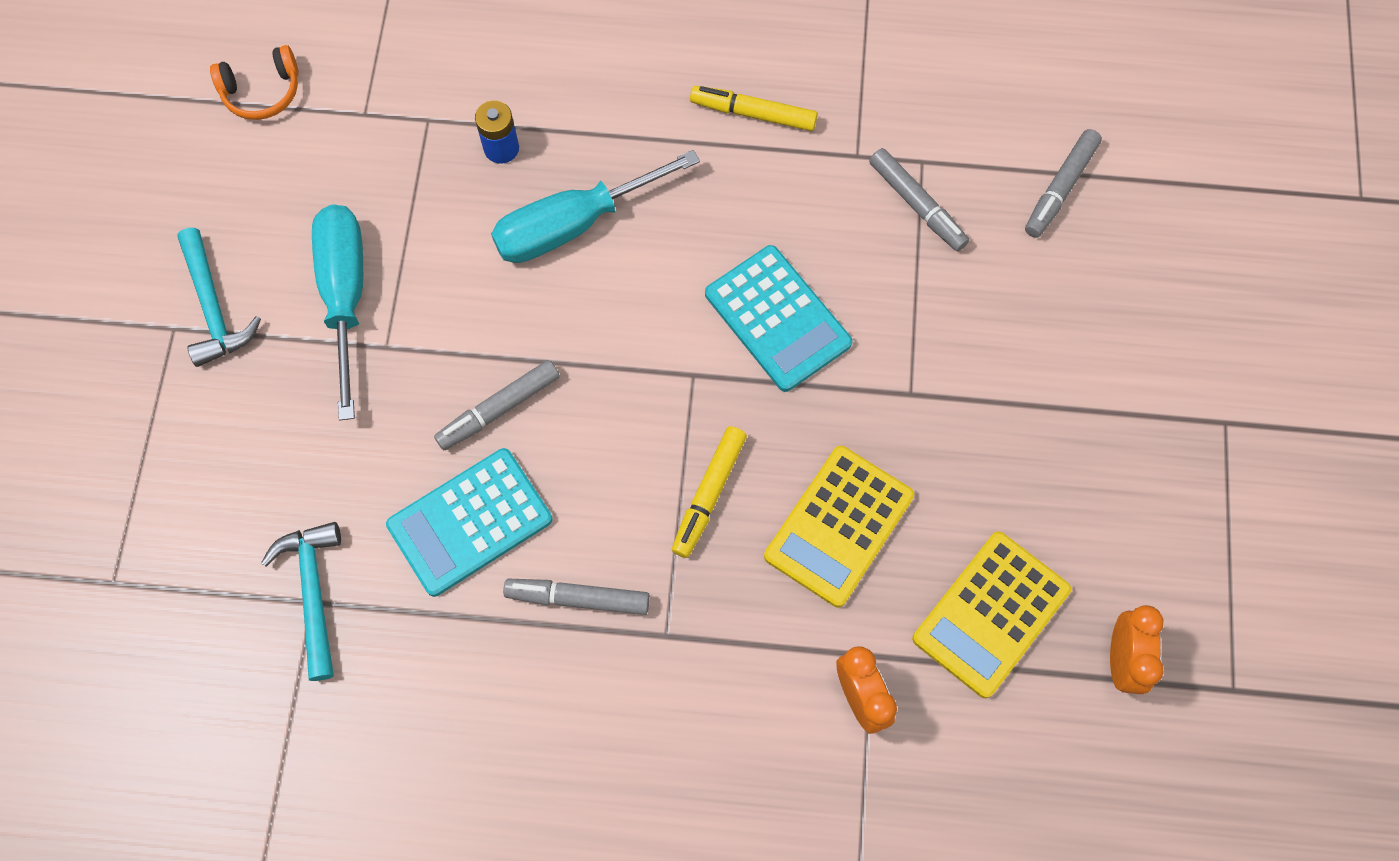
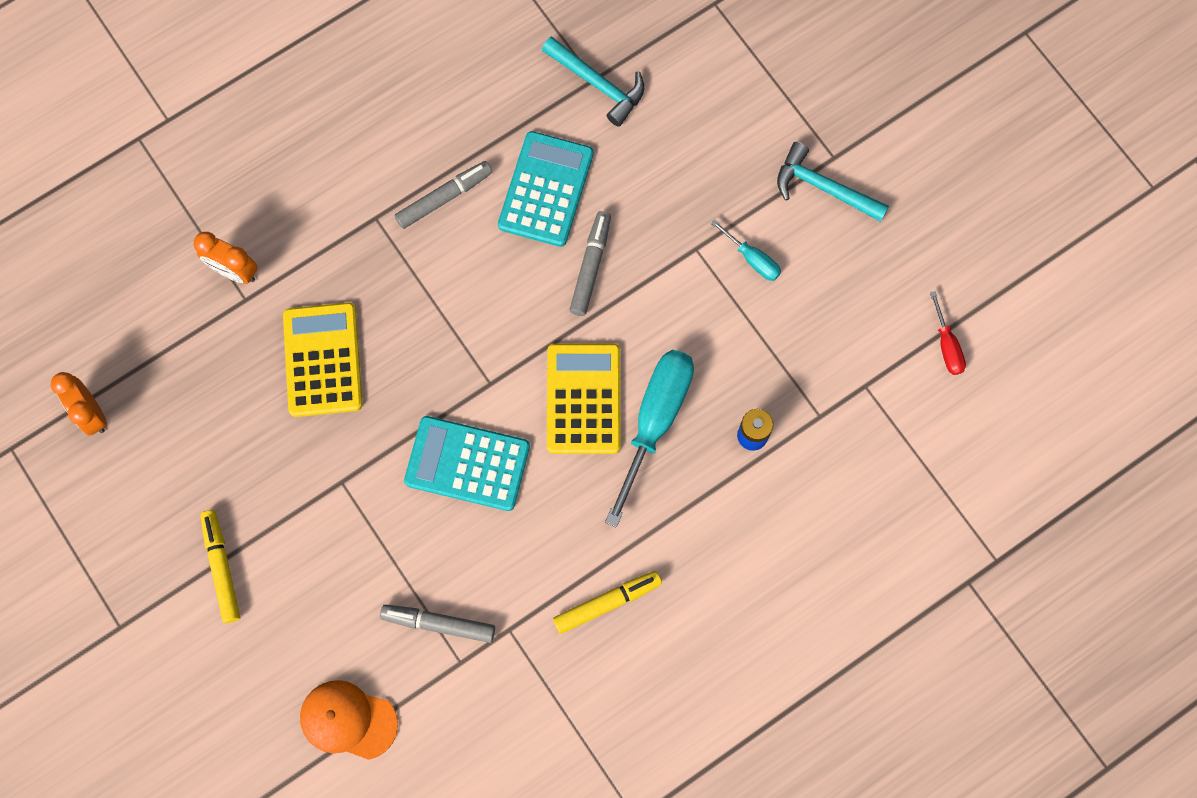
camera: 140 degrees right, 5 degrees up
orange headphones [210,45,299,120] -> red screwdriver [930,291,966,375]
turquoise screwdriver [312,204,363,421] -> turquoise screwdriver [711,219,781,281], size x0.48
yellow marker [672,426,747,558] -> yellow marker moved to [200,510,240,623]
yellow calculator [912,532,1071,698] -> yellow calculator moved to [547,344,621,454]
grey marker [1025,129,1102,238] -> orange cap [300,680,398,760]

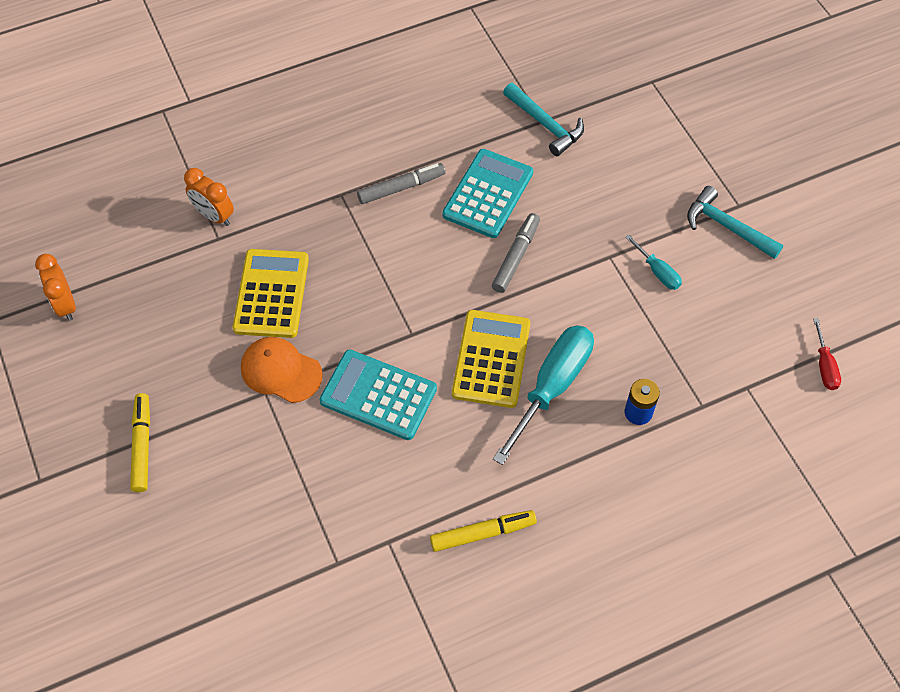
camera: 10 degrees right, 15 degrees down
orange cap [300,680,398,760] -> orange cap moved to [241,337,323,403]
grey marker [380,604,495,643] -> none

